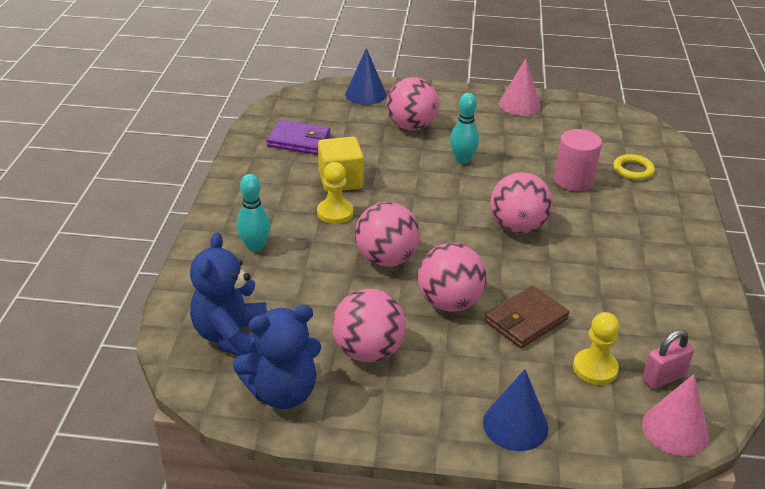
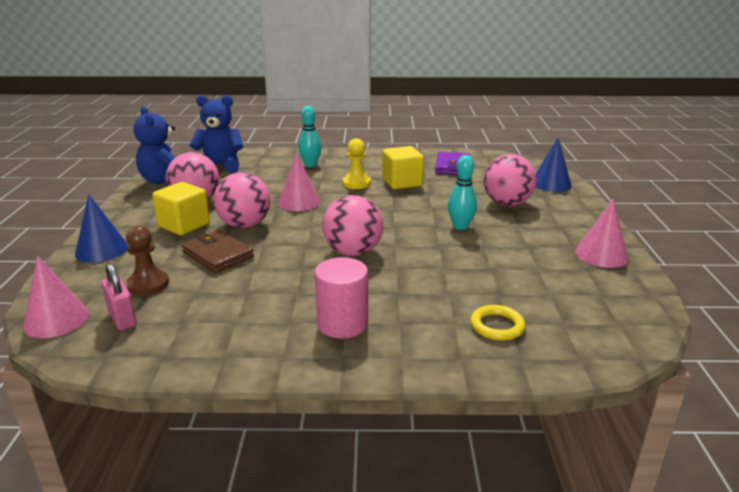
camera: 85 degrees right, 10 degrees down
pink ball [355,202,420,267] -> pink cone [278,153,321,211]
pink cylinder [554,129,602,191] -> pink cylinder moved to [315,257,368,338]
yellow pawn [573,312,619,385] -> brown pawn [126,225,169,295]
none -> yellow cube [152,182,210,235]

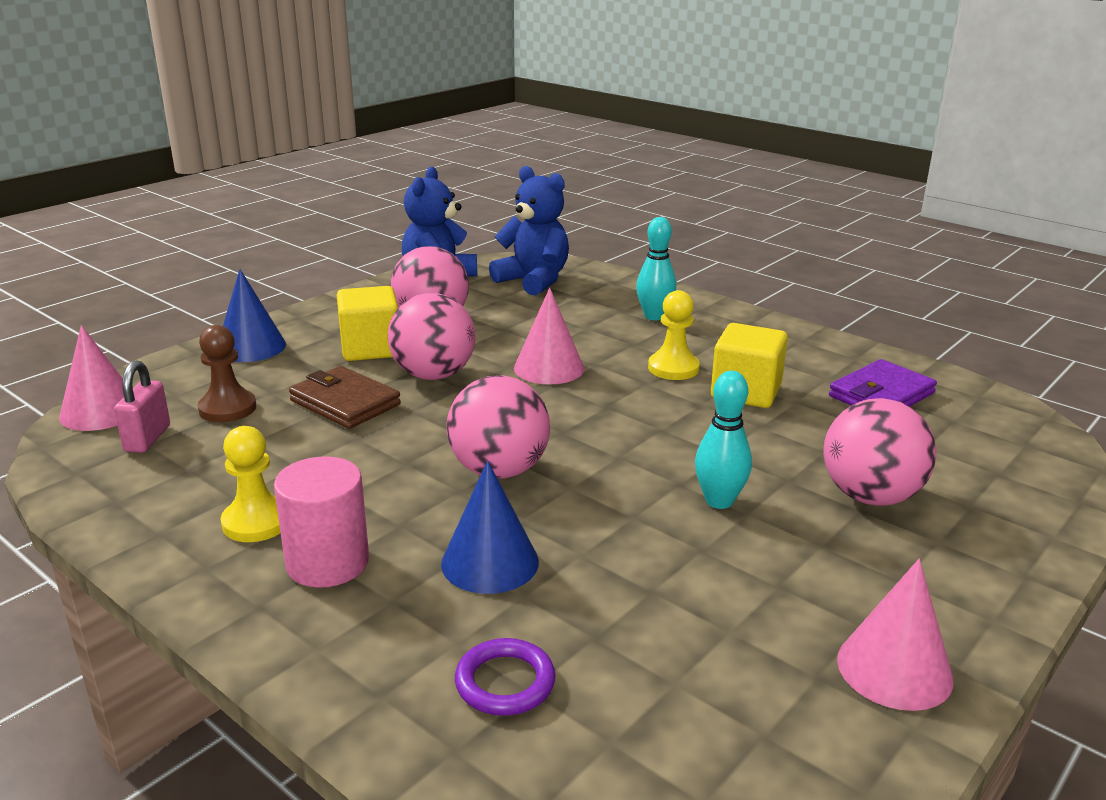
camera: 40 degrees right, 0 degrees up
brown wallet [181,230,254,273] -> brown wallet turned 45 degrees counterclockwise [289,366,401,429]
yellow ring [470,305,525,341] -> purple ring [455,638,556,716]
blue cone [536,138,572,192] -> blue cone moved to [441,461,539,594]
none -> yellow pawn [221,426,281,542]

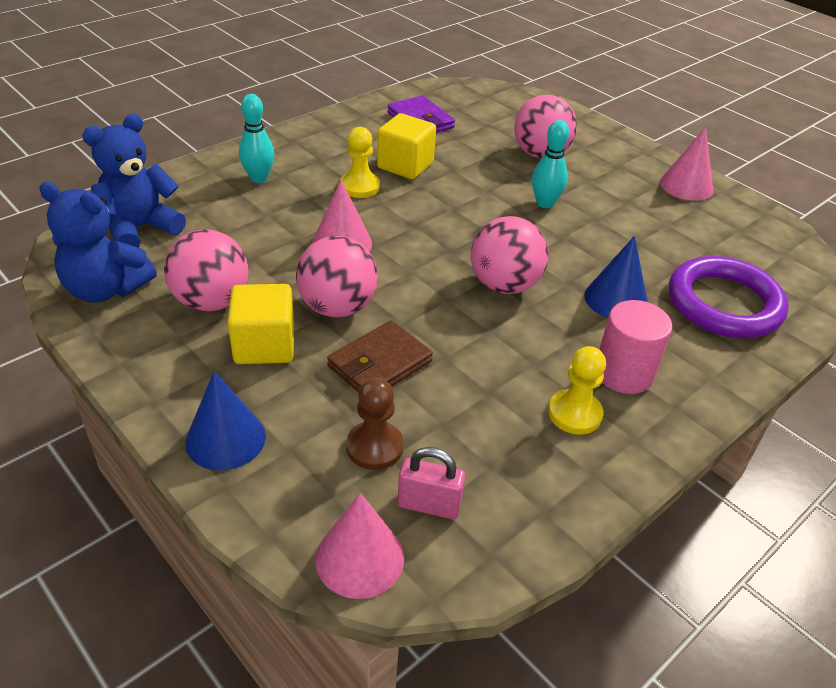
camera: 85 degrees left, 15 degrees up
purple ring [455,638,556,716] -> purple ring [669,256,789,338], size x2.07

